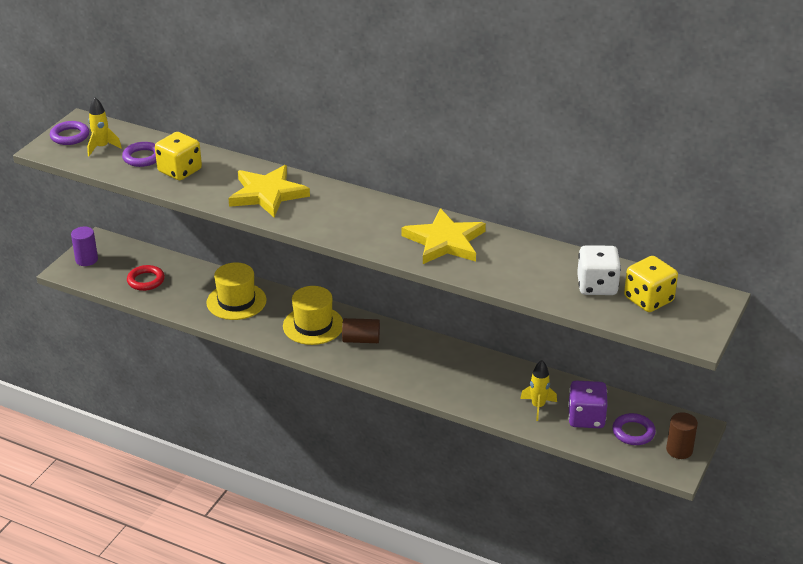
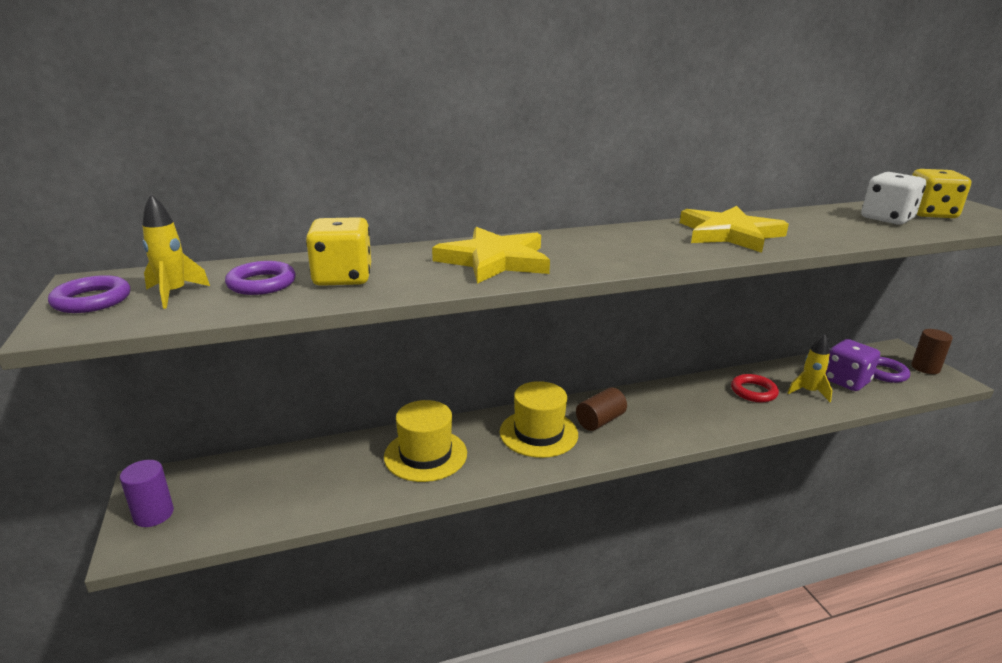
camera: 45 degrees left, 10 degrees down
red ring [127,265,165,291] -> red ring moved to [731,374,779,402]

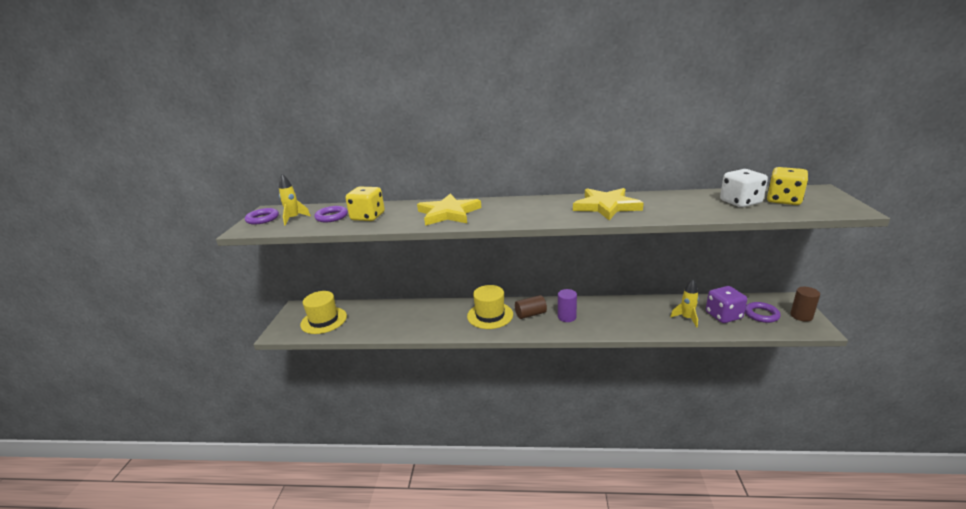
camera: 25 degrees right, 0 degrees up
purple cylinder [120,460,174,527] -> purple cylinder moved to [558,289,577,322]
yellow hat [384,400,467,482] -> yellow hat moved to [300,291,347,334]
red ring [731,374,779,402] -> none

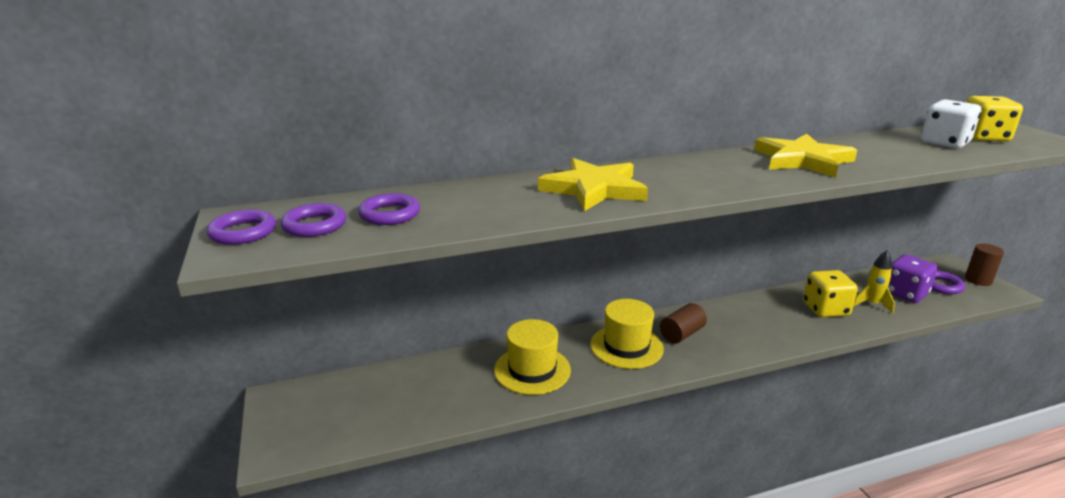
camera: 25 degrees left, 0 degrees up
yellow rocket [279,174,311,226] -> purple ring [281,203,346,237]
yellow hat [300,291,347,334] -> yellow hat moved to [494,319,571,395]
yellow dice [345,187,385,221] -> yellow dice moved to [803,270,858,317]
purple cylinder [558,289,577,322] -> none

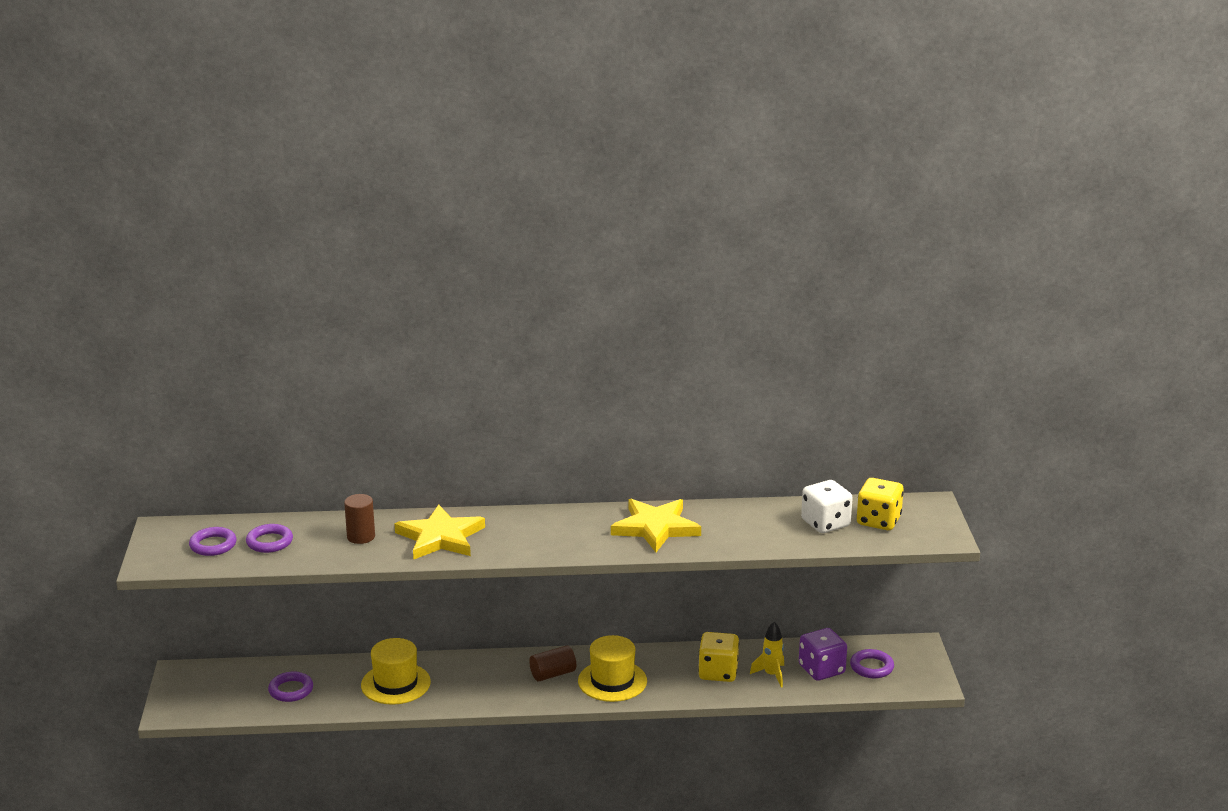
camera: 15 degrees right, 0 degrees up
purple ring [207,210,276,245] -> purple ring moved to [268,672,313,702]
yellow hat [590,299,664,369] -> yellow hat moved to [578,635,647,702]
brown cylinder [965,244,1004,286] -> brown cylinder moved to [344,494,375,544]

